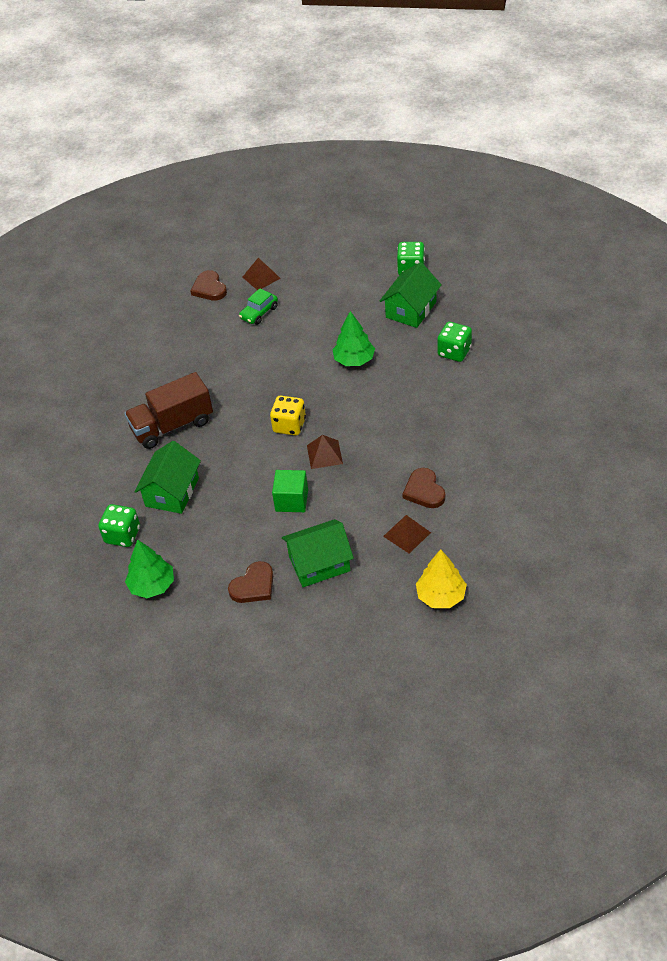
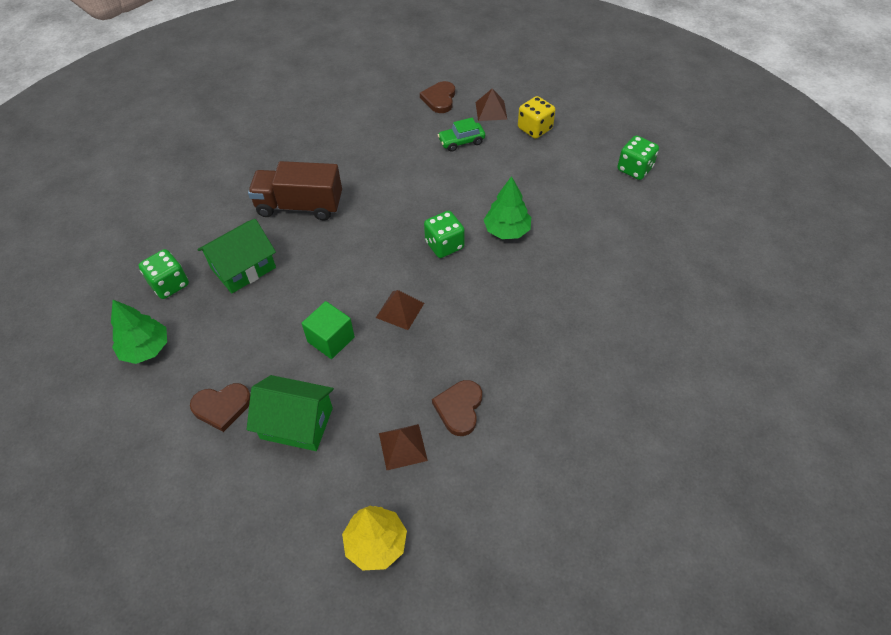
camera: 30 degrees right, 5 degrees up
yellow dice [270,396,306,436] -> yellow dice moved to [518,96,555,139]
green house [380,262,442,328] -> none
green dice [437,322,472,362] -> green dice moved to [424,211,465,258]

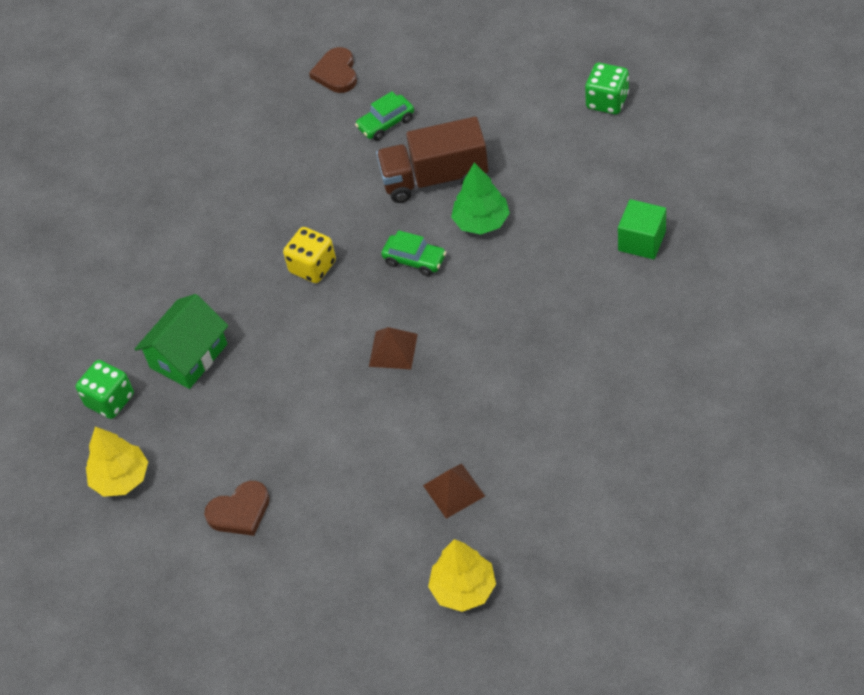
camera: 10 degrees left, 0 degrees up
green tree [111,300,167,364] -> yellow tree [86,427,148,497]
green house [246,375,334,451] -> none
brown truck [248,161,342,221] -> brown truck moved to [376,117,488,203]
green cube [302,301,355,359] -> green cube moved to [618,199,666,259]
green dice [424,211,465,258] -> green car [381,230,446,276]
brown heart [432,380,482,436] -> none
brown pyramid [475,88,507,121] -> none
yellow dice [518,96,555,139] -> yellow dice moved to [283,227,336,283]

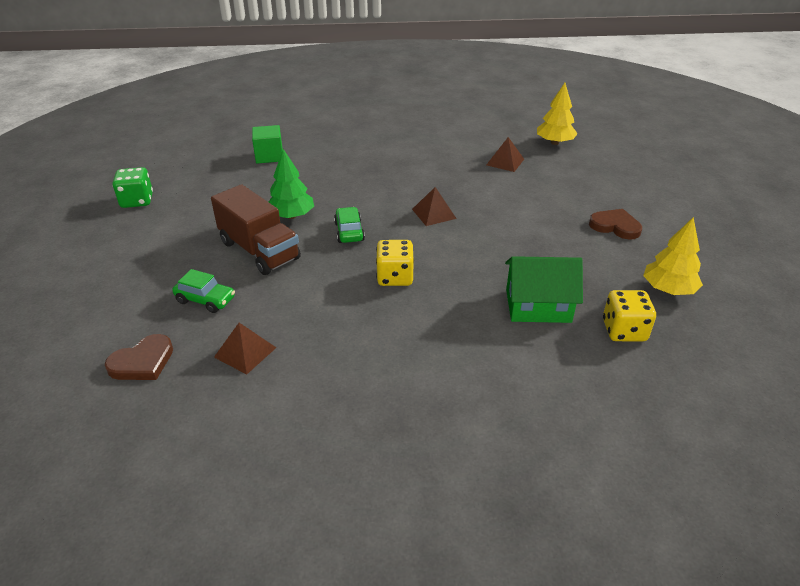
camera: 130 degrees left, 15 degrees down
green dice [76,360,134,419] -> yellow dice [603,290,656,341]
none -> brown pyramid [214,323,276,375]

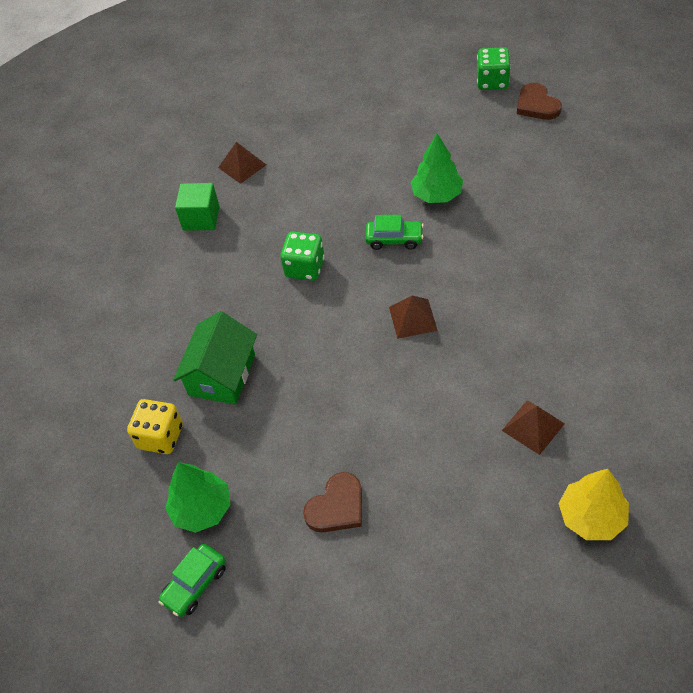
camera: 110 degrees right, 15 degrees up
brown heart [105,334,173,380] -> brown heart moved to [517,83,562,120]
green car [172,269,235,313] -> green car moved to [158,544,226,617]
brown truck [211,184,301,275] -> none
green cube [252,125,283,164] -> green cube moved to [175,183,220,231]
yellow dice [376,240,414,286] -> green dice [280,232,325,281]
yellow tree [643,217,703,295] -> green tree [165,462,231,533]

